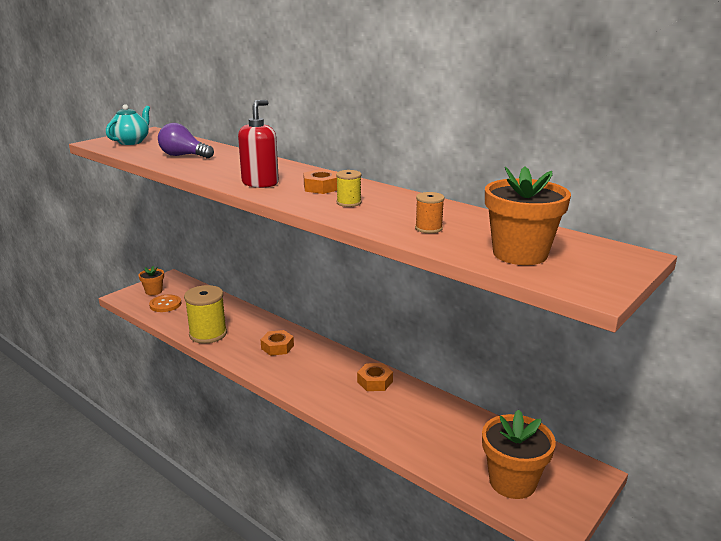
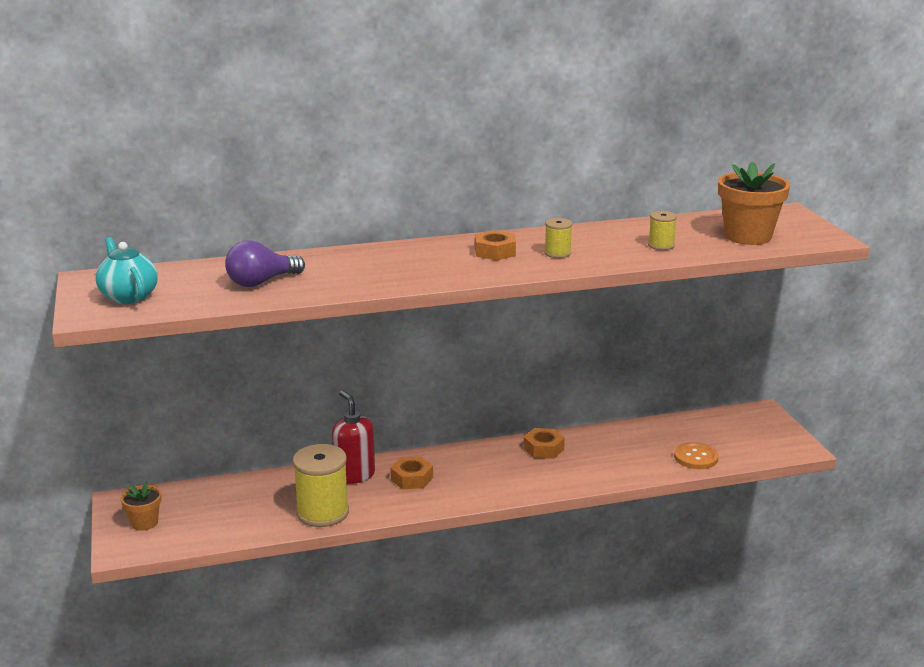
camera: 55 degrees left, 0 degrees up
orange button [149,295,181,312] -> orange button moved to [674,442,719,469]
red soap dispenser [238,100,279,188] -> red soap dispenser moved to [332,391,375,484]
orange spool [415,192,445,233] -> yellow spool [648,211,677,250]
orange flower pot [482,410,556,499] -> none

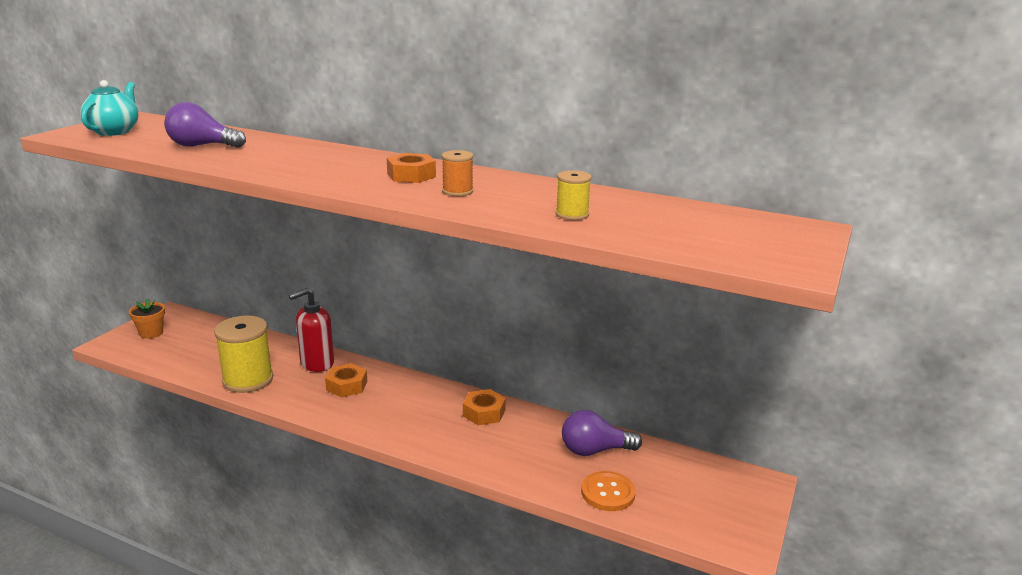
camera: 40 degrees right, 0 degrees up
red soap dispenser [332,391,375,484] -> red soap dispenser turned 135 degrees counterclockwise [289,288,334,372]
yellow spool [544,218,572,258] -> orange spool [442,150,473,196]
orange flower pot [718,162,790,245] -> none
none -> purple light bulb [562,410,642,456]

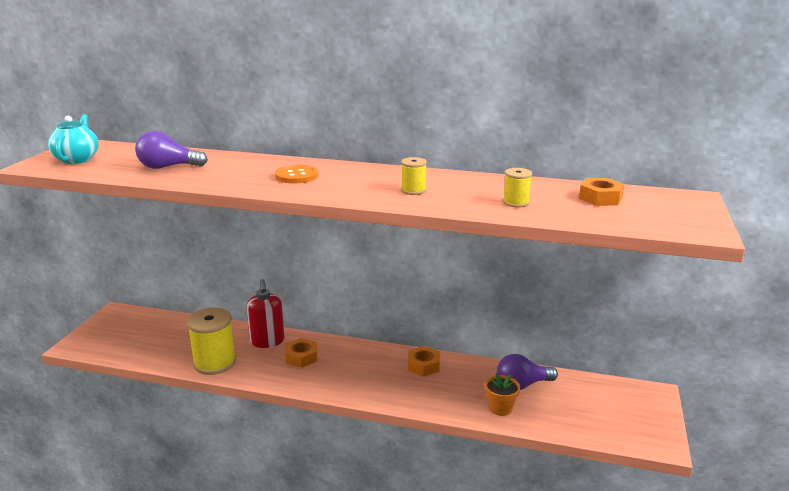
camera: 10 degrees left, 0 degrees up
orange flower pot [129,298,165,339] -> orange flower pot moved to [485,373,520,416]
red soap dispenser [289,288,334,372] -> red soap dispenser turned 60 degrees counterclockwise [247,279,284,348]
orange nut [387,153,436,183] -> orange nut moved to [579,178,625,206]
orange spool [442,150,473,196] -> yellow spool [401,157,427,195]
orange button [581,471,636,511] -> orange button moved to [275,165,318,184]

